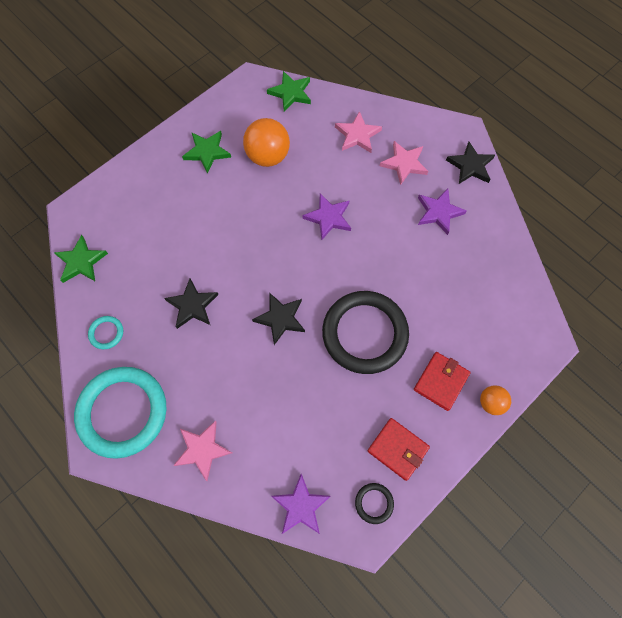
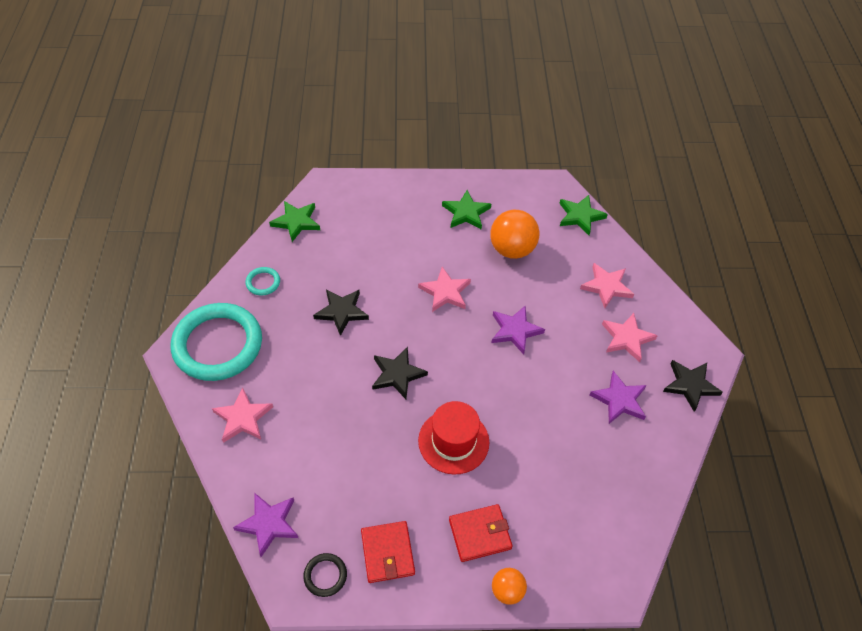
camera: 40 degrees right, 15 degrees down
black ring [322,291,409,374] -> red hat [418,401,489,475]
none -> pink star [418,267,471,312]

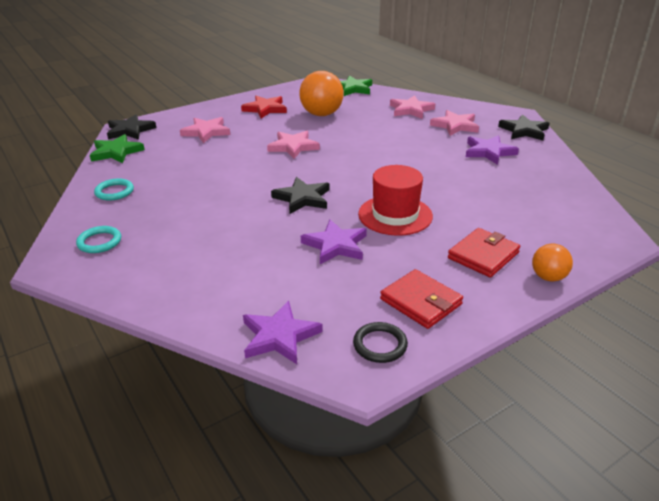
camera: 30 degrees left, 20 degrees down
turquoise ring [171,303,262,381] -> turquoise ring [76,226,121,253], size x0.41
pink star [212,387,273,443] -> pink star moved to [180,117,230,143]
black star [313,289,369,336] -> black star moved to [107,114,156,140]
green star [442,190,491,229] -> red star [241,96,287,118]
purple star [491,306,545,355] -> purple star moved to [301,220,367,264]

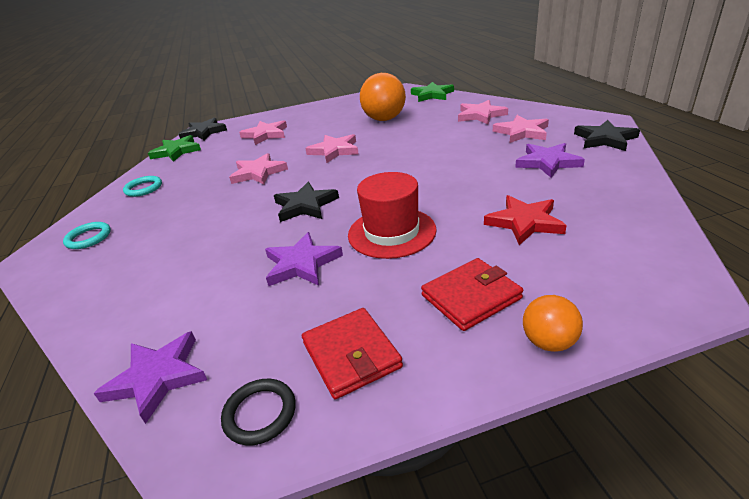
camera: 20 degrees right, 0 degrees up
red star [241,96,287,118] -> red star moved to [484,195,567,245]
none -> pink star [229,153,288,185]

